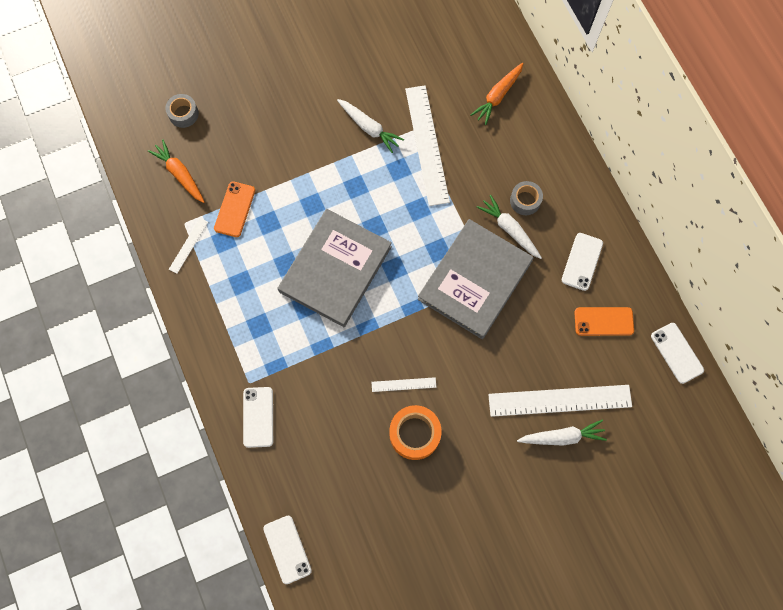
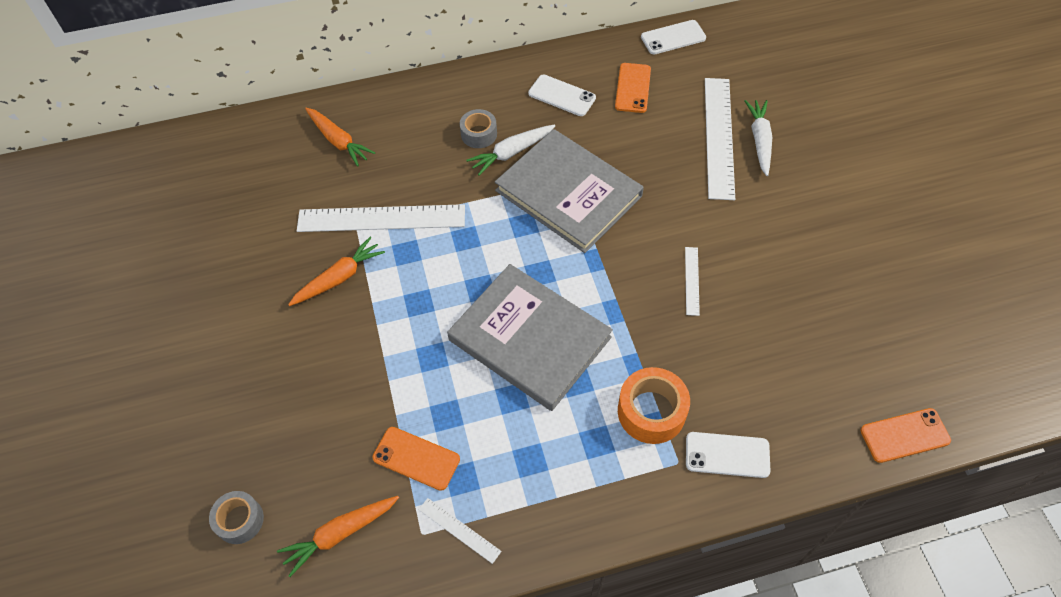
camera: 80 degrees left, 15 degrees down
white phone [263,516,312,584] -> orange phone [860,408,951,463]
white carrot [337,99,404,153] -> orange carrot [288,237,385,306]
orange tape [389,405,442,460] -> orange tape moved to [618,367,690,444]

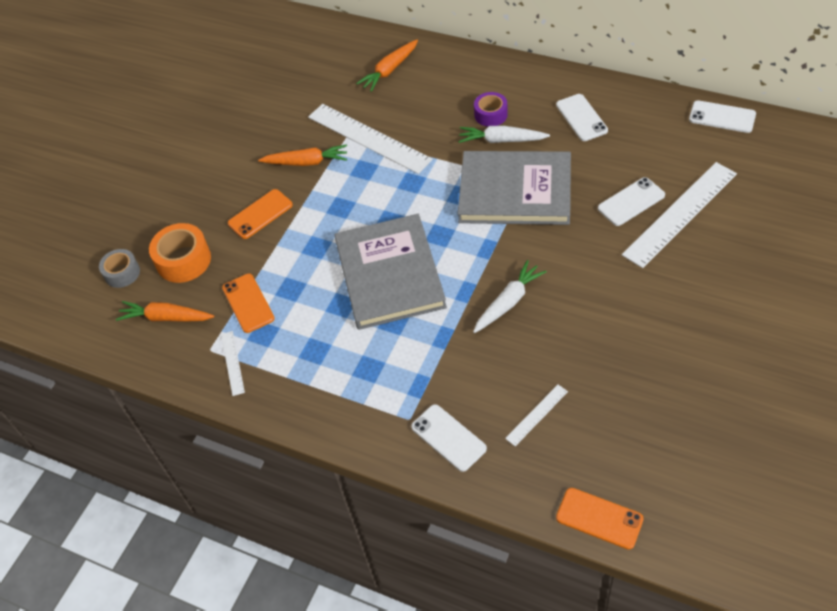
camera: 45 degrees right, 5 degrees down
orange carrot [305,108,375,166] -> orange carrot turned 45 degrees clockwise [356,40,418,92]
grey tape [460,109,497,148] -> purple tape [474,92,508,127]
grey book [495,129,644,253] -> grey book turned 75 degrees counterclockwise [458,151,571,225]
orange phone [615,63,651,113] -> orange phone moved to [228,189,293,239]
orange tape [618,367,690,444] -> orange tape moved to [149,223,211,283]
white ruler [685,247,700,316] -> white ruler moved to [505,385,568,446]
white carrot [745,100,772,176] -> white carrot moved to [473,260,547,333]
none -> white phone [598,177,665,226]

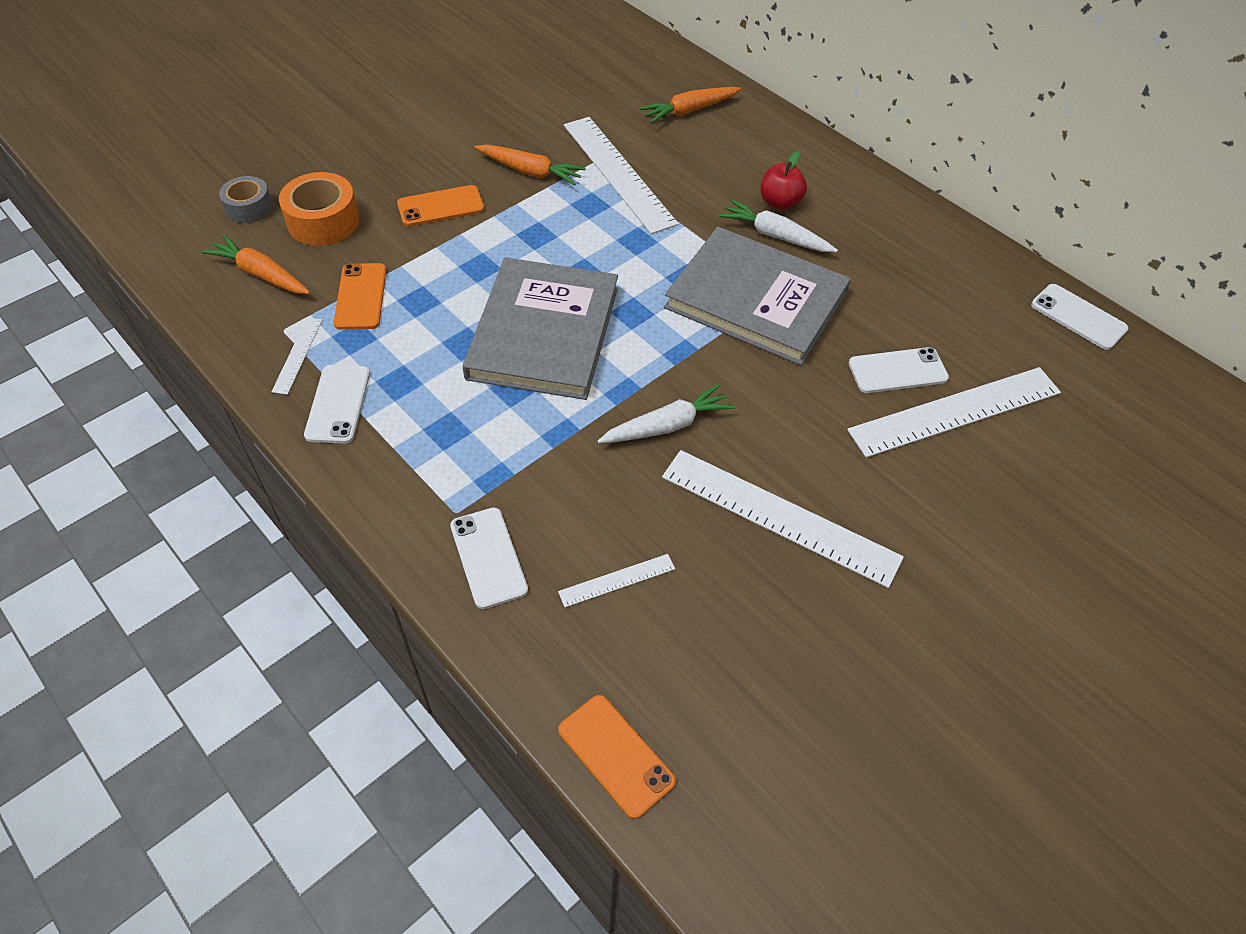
camera: 15 degrees right, 0 degrees up
purple tape [474,92,508,127] -> red apple [760,151,807,210]
white phone [556,94,608,141] -> white phone moved to [304,365,370,444]
none -> white ruler [662,450,904,588]

